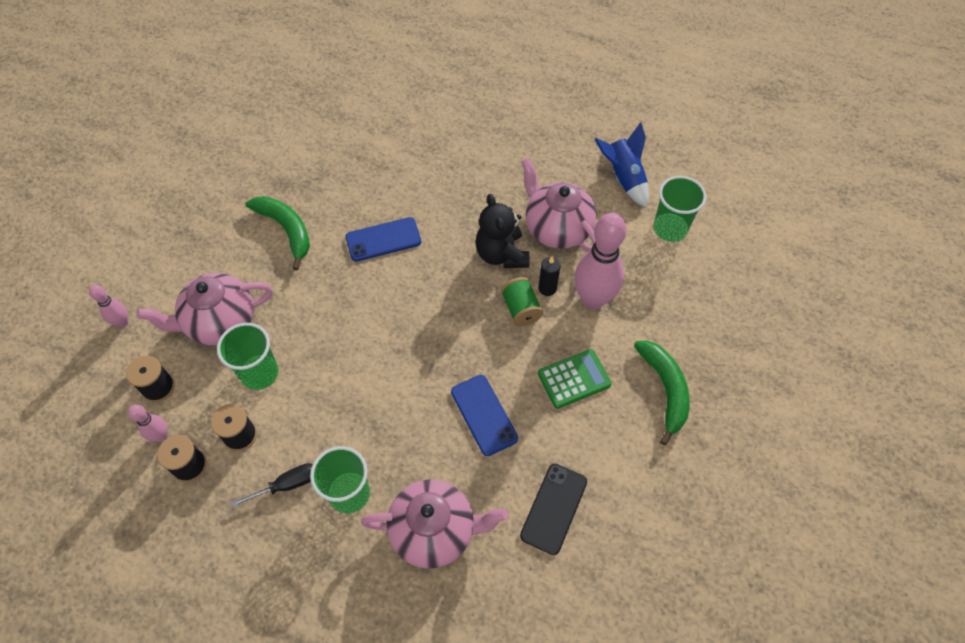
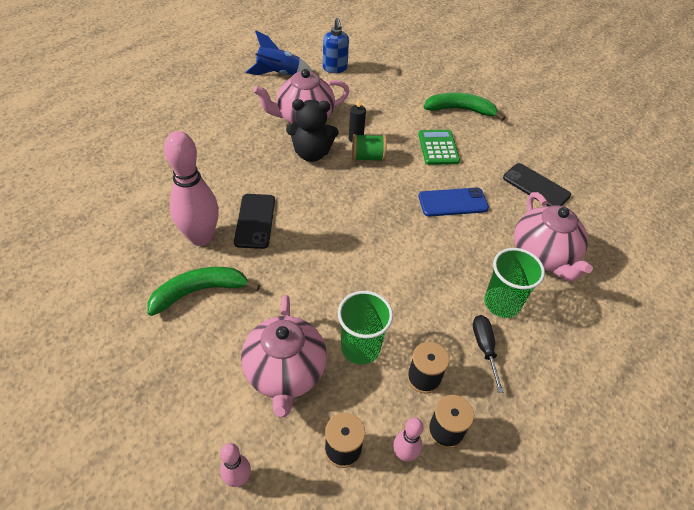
camera: 75 degrees left, 10 degrees down
blue phone [346,217,421,261] -> black phone [234,194,275,249]
pink teapot [361,479,508,569] -> pink teapot turned 150 degrees clockwise [514,192,593,282]
pink bowling pin [575,213,627,309] -> pink bowling pin moved to [164,131,219,246]
green cup [653,176,706,242] -> blue soap dispenser [323,18,349,73]

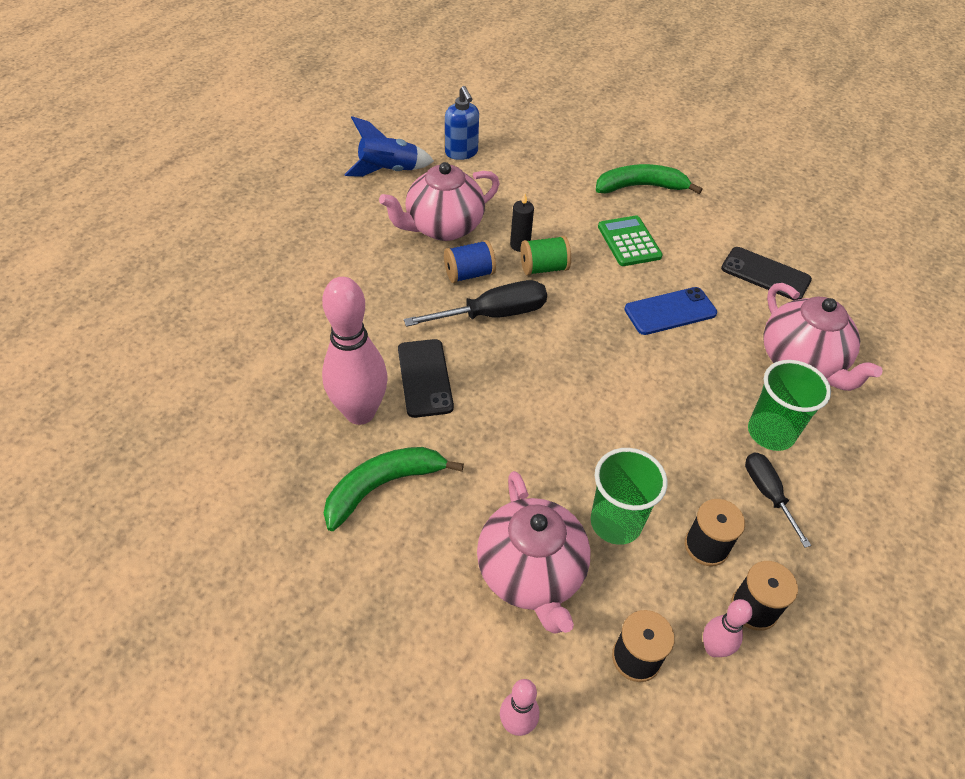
camera: 10 degrees left, 0 degrees up
black teddy bear [286,99,339,162] -> blue spool [444,240,496,283]
none -> black screwdriver [404,280,547,327]

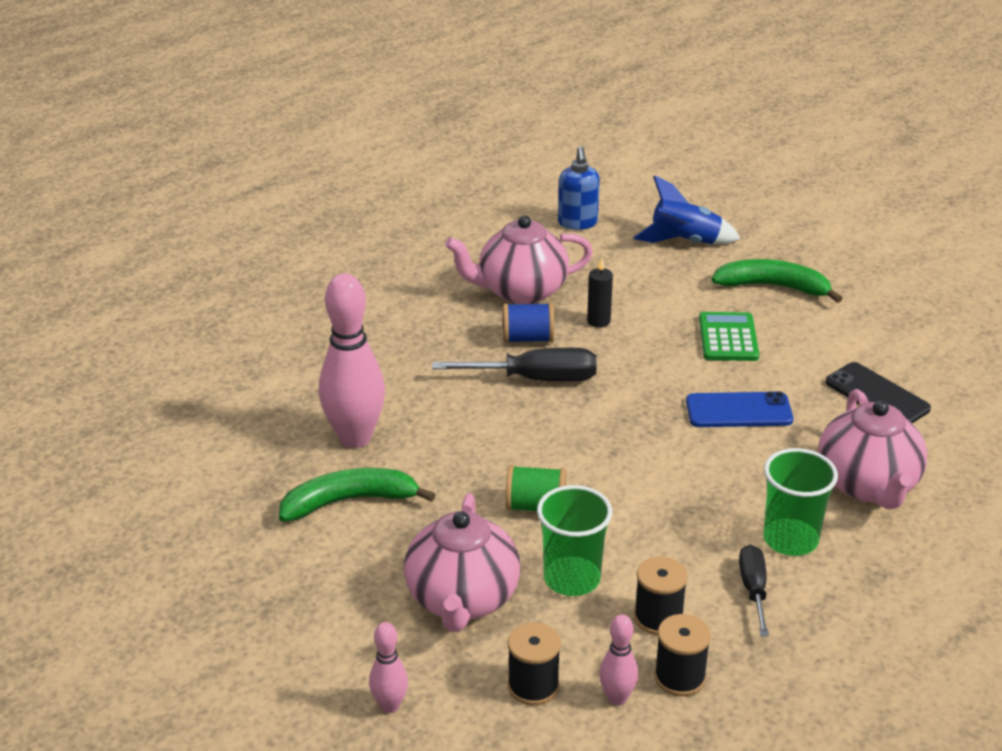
camera: 20 degrees right, 15 degrees down
blue rocket [344,116,434,177] -> blue rocket moved to [633,175,740,244]
black phone [398,339,454,418] -> none
green spool [520,236,571,275] -> green spool moved to [505,465,566,511]

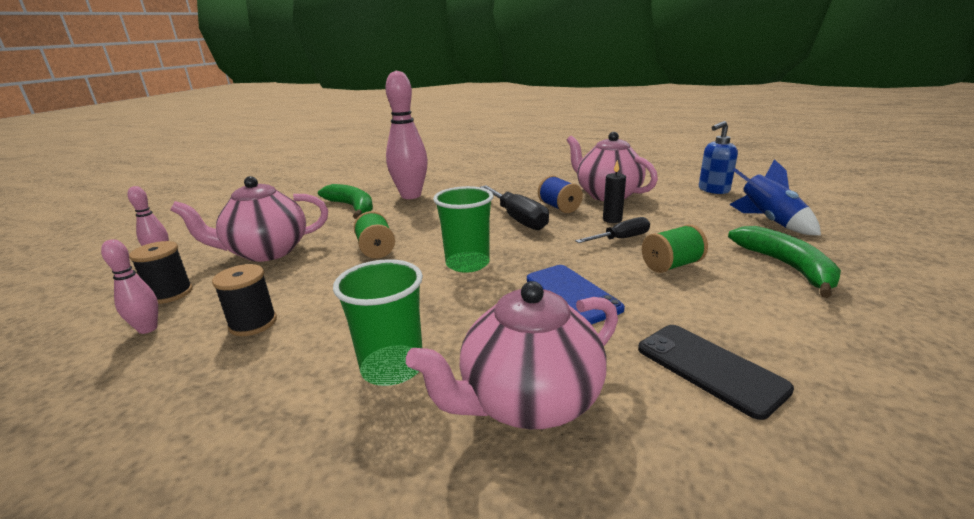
camera: 65 degrees right, 10 degrees down
green cup [537,485,612,596] -> green cup moved to [433,186,493,273]
black spool [654,614,711,696] -> none
green calculator [699,312,759,361] -> green spool [642,224,708,273]
black screwdriver [739,545,769,637] -> black screwdriver moved to [575,217,650,243]
black phone [825,362,931,423] -> black phone turned 60 degrees counterclockwise [638,325,794,420]

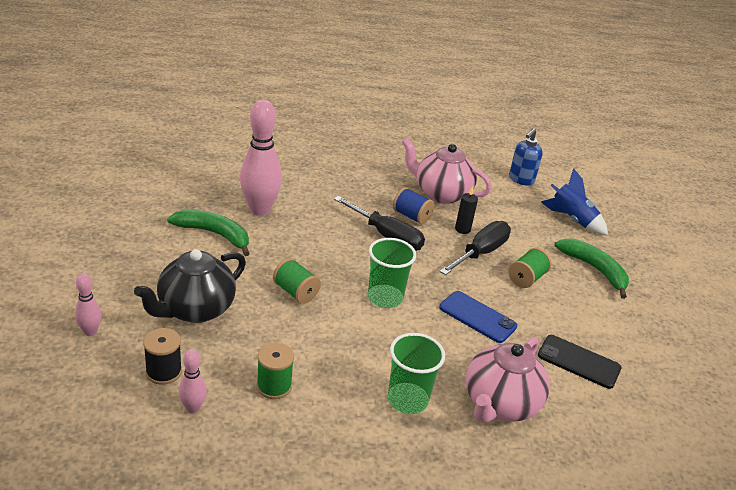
camera: 30 degrees left, 10 degrees up
pink teapot [170,176,328,262] -> black teapot [134,249,246,323]
black spool [212,264,277,336] -> green spool [257,343,294,399]
black screwdriver [575,217,650,243] -> black screwdriver [440,221,511,275], size x1.60

